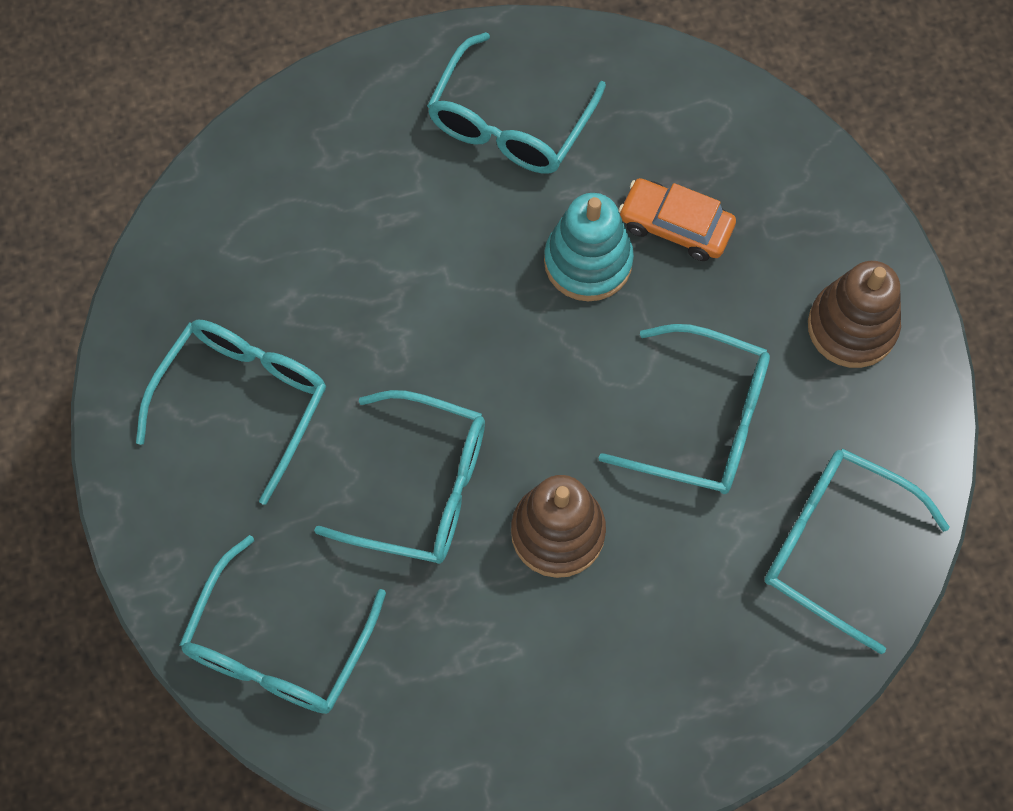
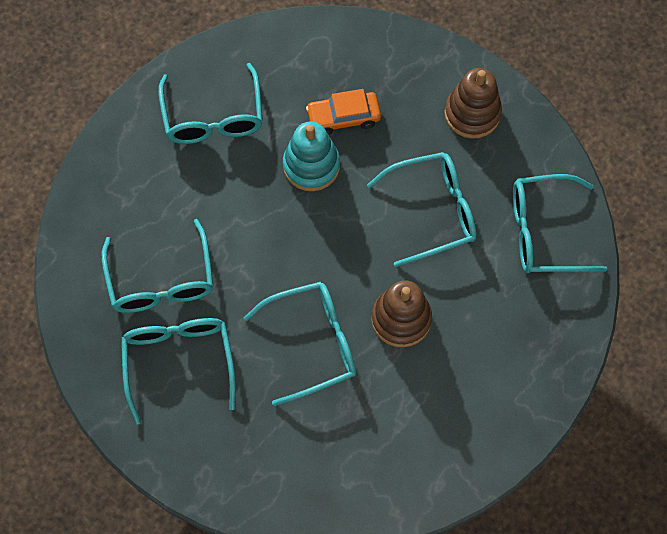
camera: 35 degrees left, 0 degrees up
turquoise glasses [179,535,386,714] -> turquoise glasses moved to [101,219,213,313]

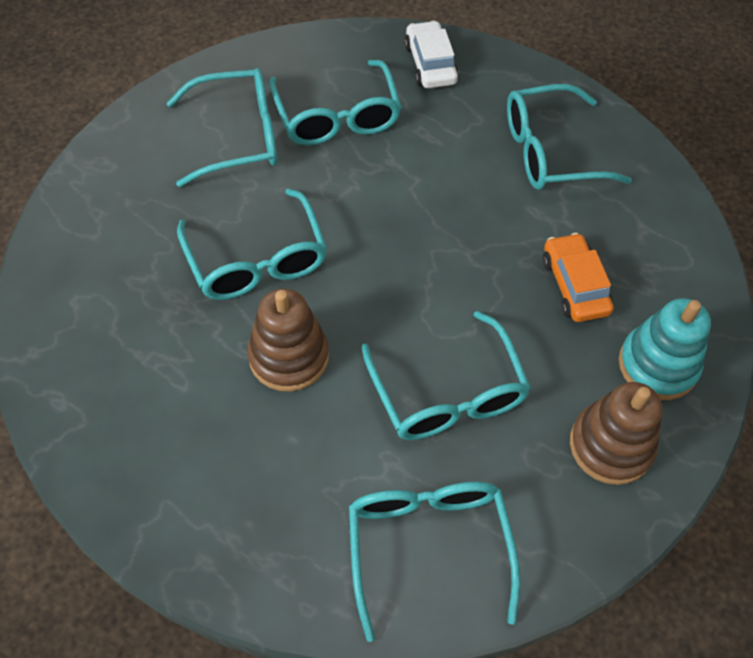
camera: 85 degrees right, 10 degrees down
turquoise glasses [101,219,213,313] -> turquoise glasses turned 90 degrees counterclockwise [269,60,401,145]
turquoise stacking toy [283,122,340,191] -> turquoise stacking toy moved to [619,298,711,400]
none -> white car [404,21,459,88]

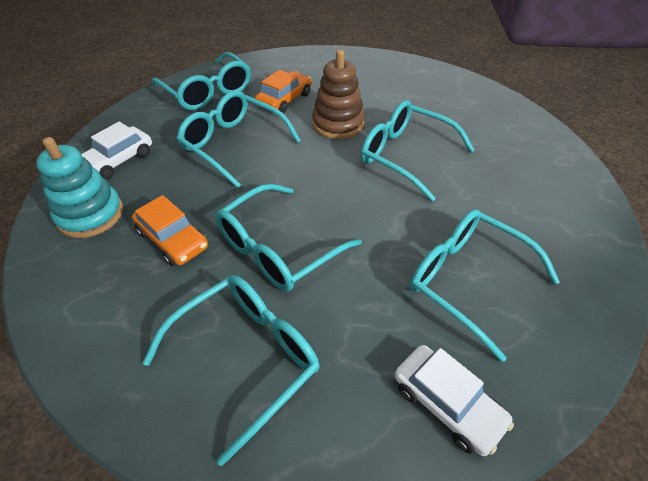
camera: 150 degrees right, 10 degrees down
turquoise glasses [167,68,277,187] -> turquoise glasses moved to [215,184,361,292]
brown stacking toy [570,382,663,485] -> white car [82,122,152,180]
none -> orange car [255,70,311,113]

